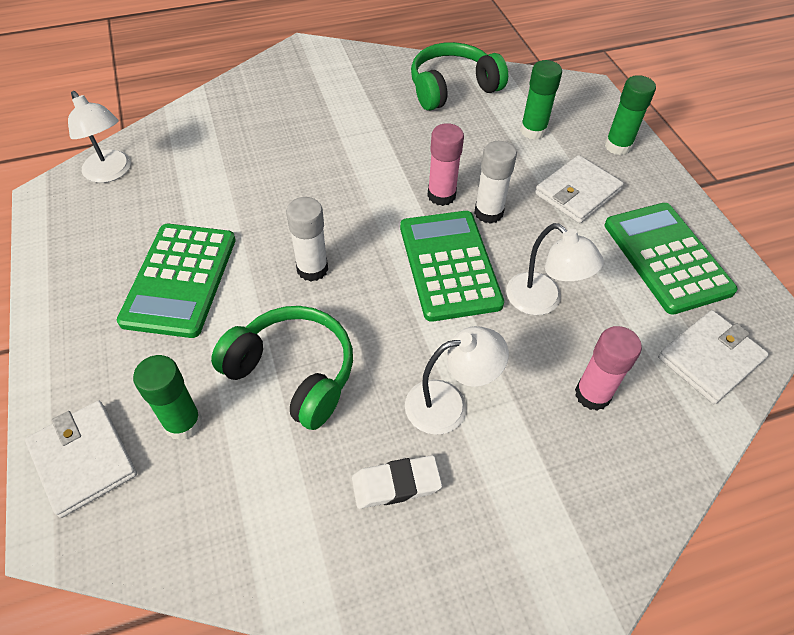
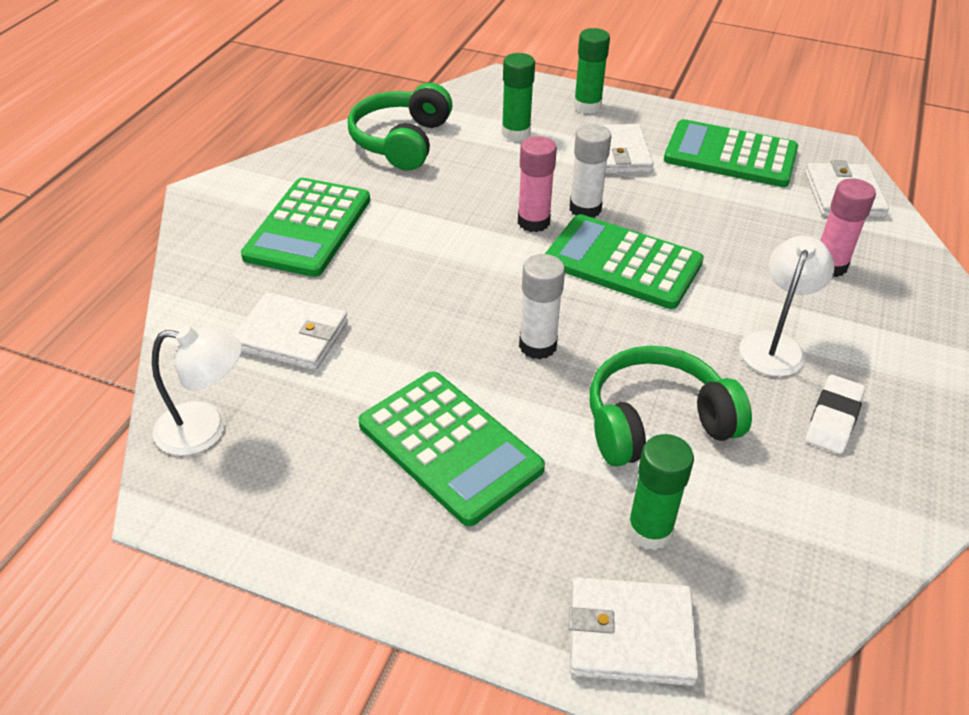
camera: 50 degrees left, 10 degrees down
white lamp [506,223,604,315] -> none
none -> white wallet [233,292,348,370]
none -> green calculator [241,178,370,277]

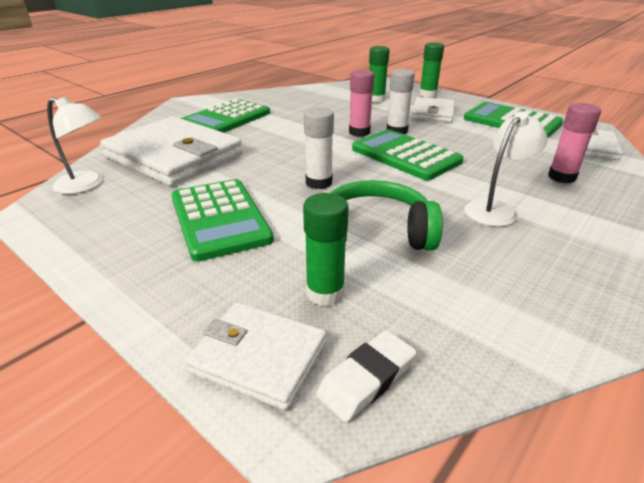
camera: 20 degrees right, 10 degrees down
white wallet [233,292,348,370] -> white wallet [101,117,243,186], size x1.85
green headphones [348,83,452,171] -> none
white eraser [805,375,865,454] -> white eraser moved to [316,330,417,422]

